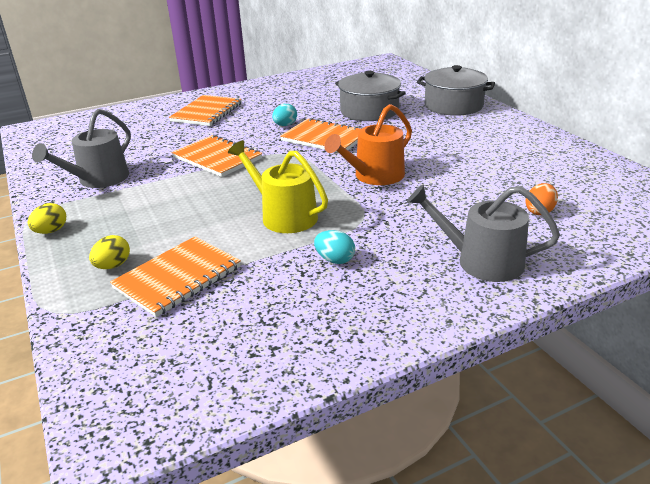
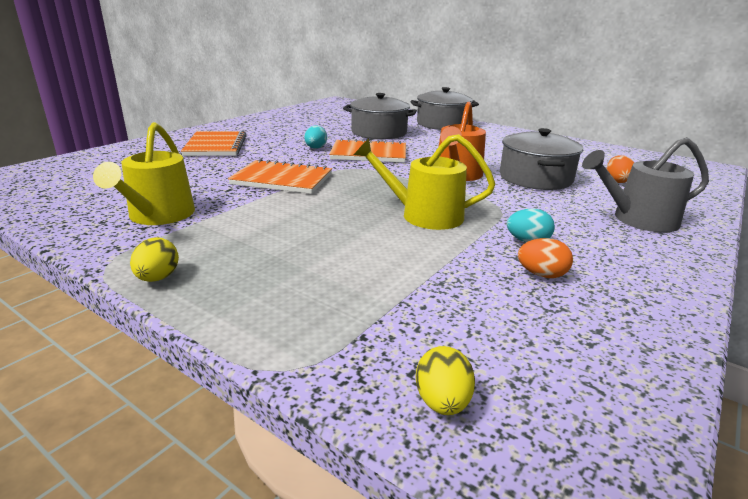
camera: 30 degrees left, 5 degrees down
grey watering can [32,109,131,188] -> yellow watering can [93,122,195,225]
yellow egg [89,235,130,269] -> yellow egg moved to [416,346,475,415]
orange notebook [110,236,241,317] -> none
none -> grey pot [500,128,583,190]
none -> orange egg [518,238,573,278]

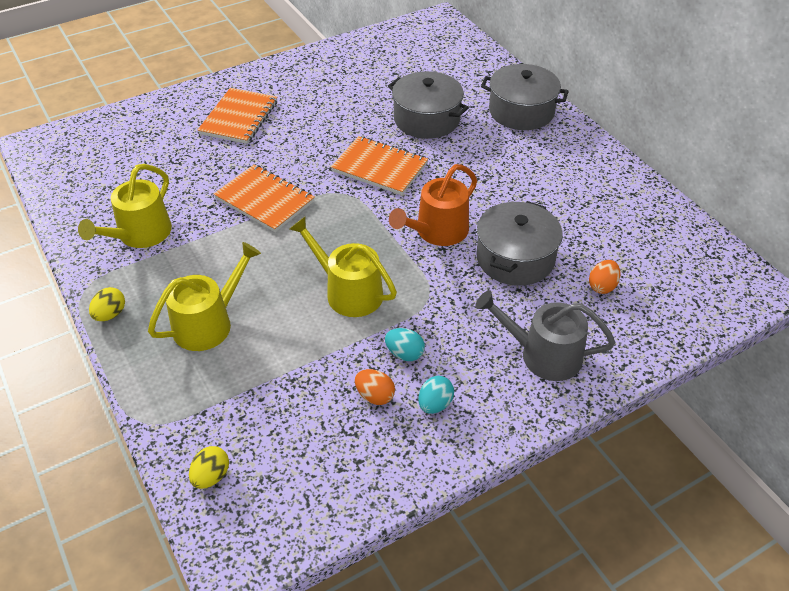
camera: 25 degrees right, 20 degrees up
turquoise egg [304,125,327,149] -> turquoise egg moved to [419,376,454,414]
none -> yellow watering can [148,242,261,351]

